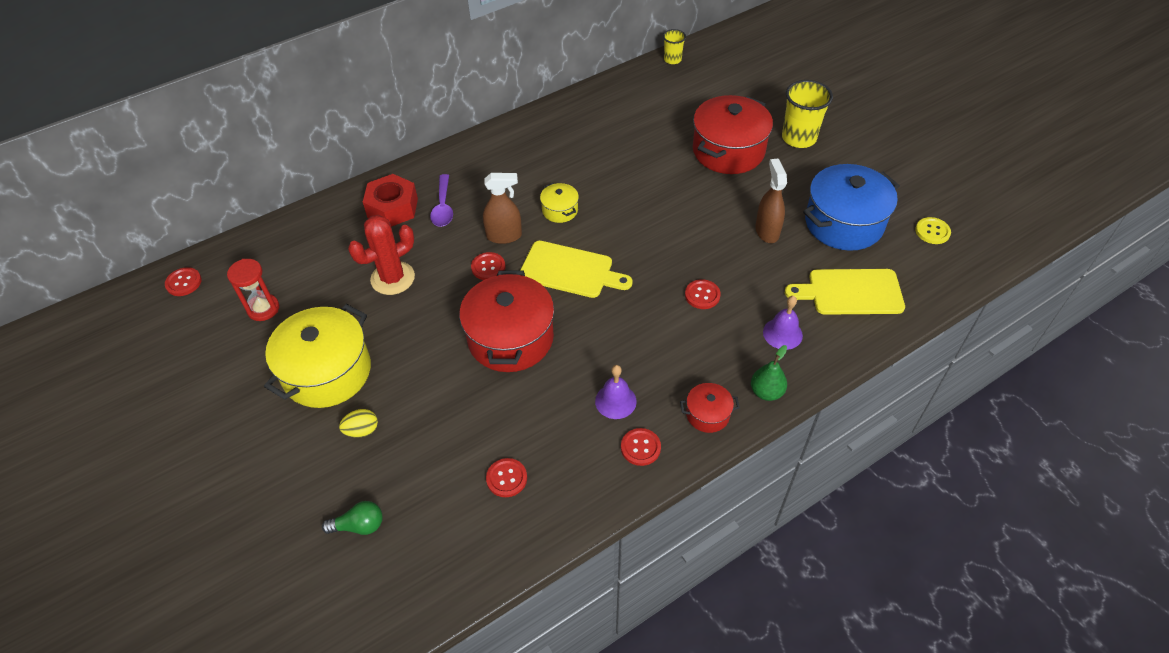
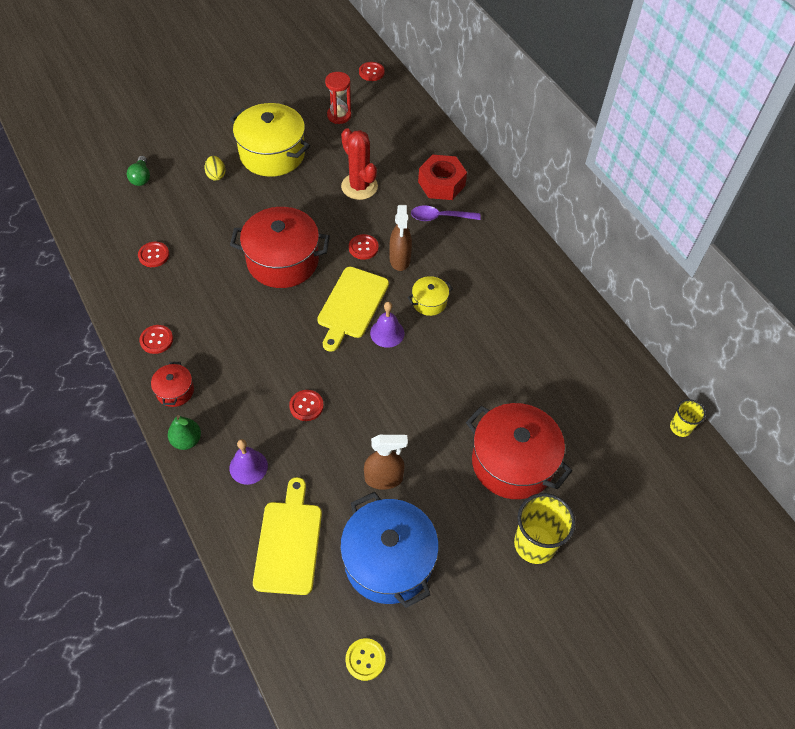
camera: 90 degrees right, 5 degrees up
purple bell [595,365,637,419] -> purple bell moved to [370,302,405,348]

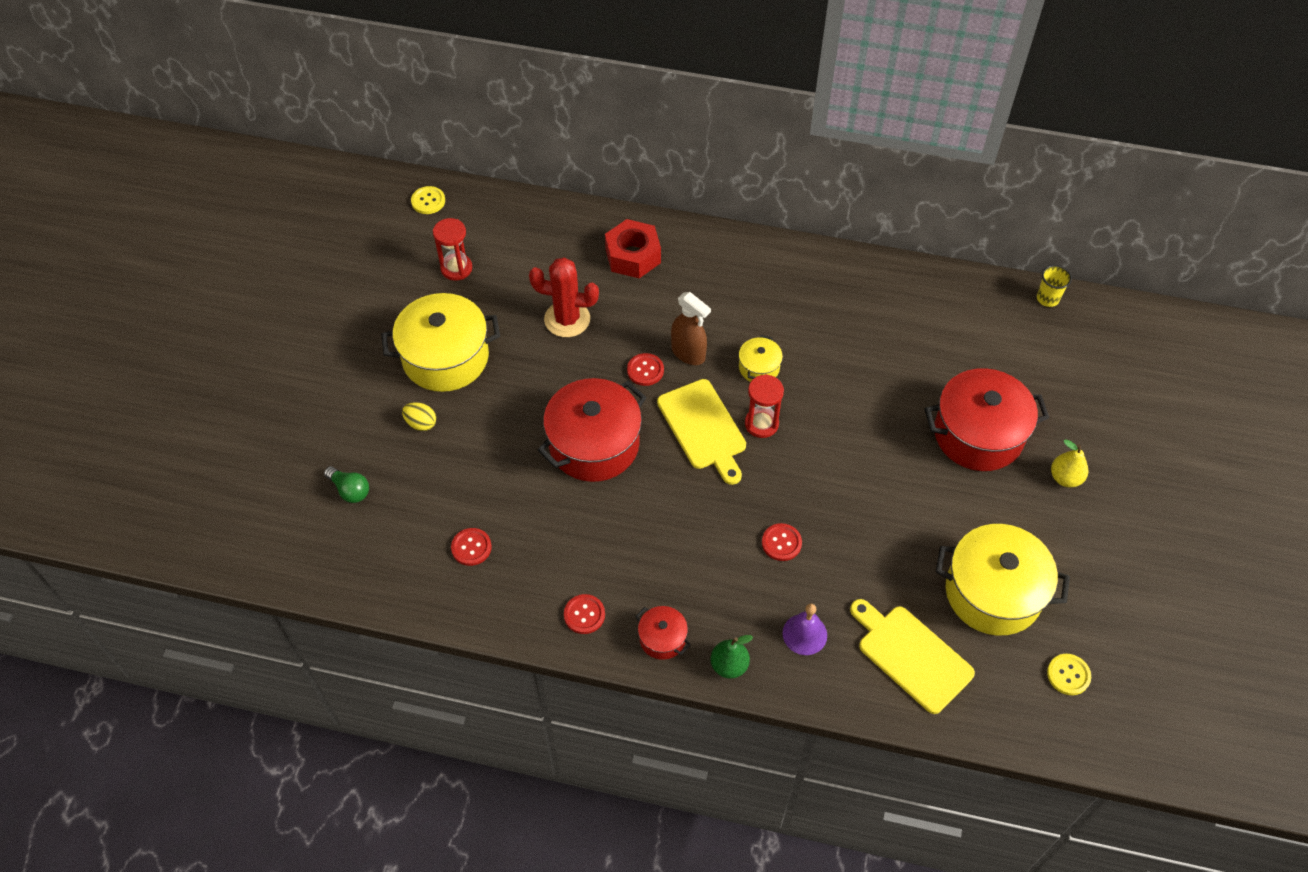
camera: 45 degrees left, 0 degrees up
blue pot [340,492,439,608] -> yellow pot [936,524,1070,636]
red button [359,62,385,81] -> yellow button [411,186,445,214]
brown spray bottle [364,435,408,490] -> none
purple bell [370,302,405,348] -> red hourglass [745,374,784,438]
purple spoon [411,205,481,221] -> none
yellow cup [514,493,576,564] -> yellow pear [1051,439,1088,487]

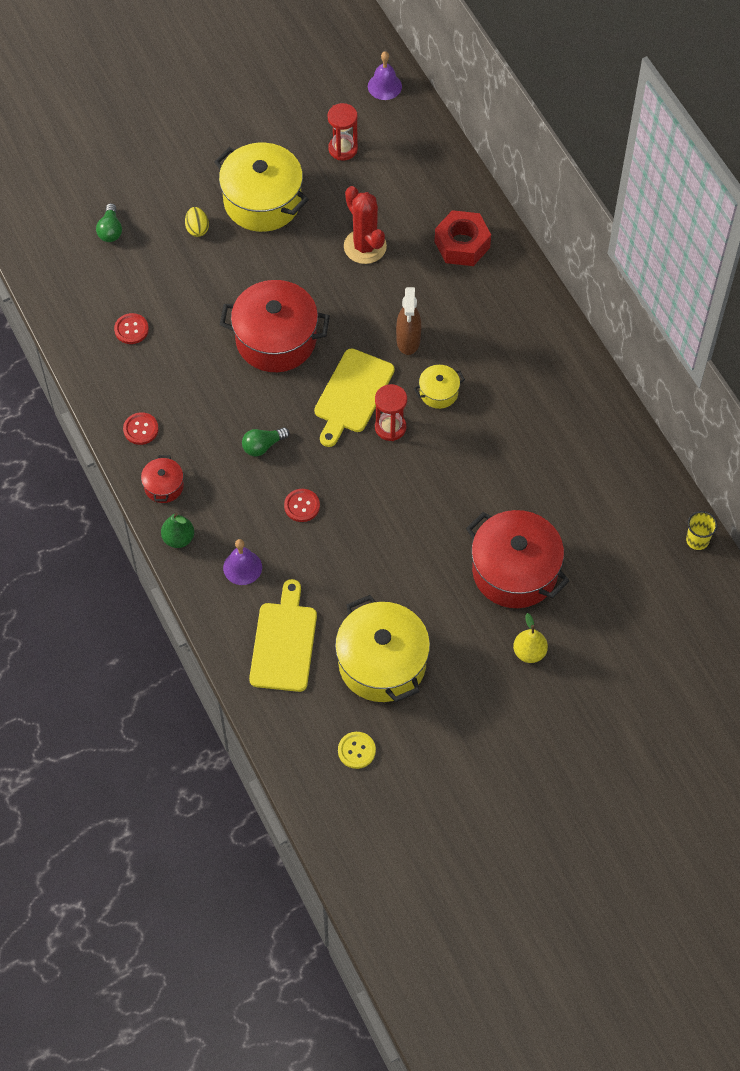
camera: 50 degrees right, 5 degrees up
yellow button [411,186,445,214] -> purple bell [368,51,402,100]
red button [627,353,664,386] -> none
none -> green light bulb [242,427,290,456]

